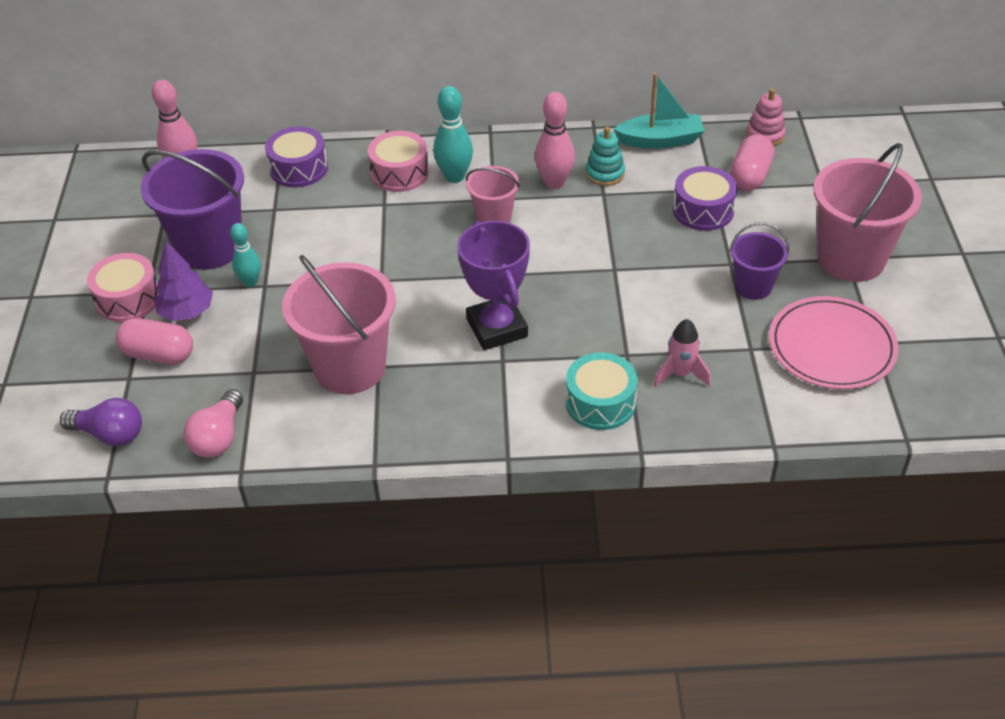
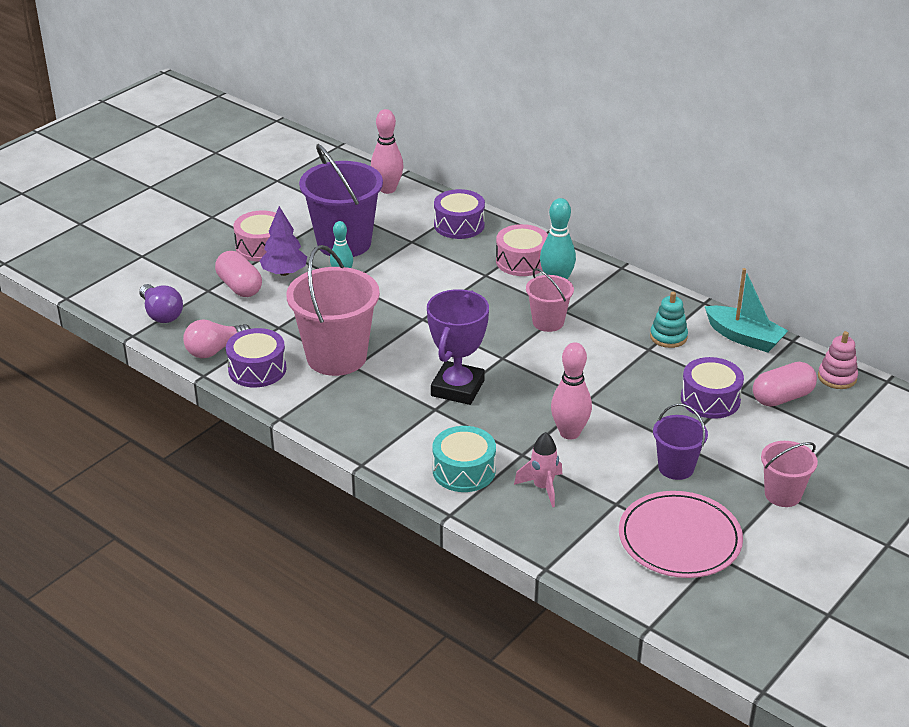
camera: 40 degrees right, 10 degrees down
pink bowling pin [535,92,575,189] -> pink bowling pin moved to [551,342,592,440]
pink bucket [813,143,922,282] -> pink bucket [761,441,818,507], size x0.54
none -> purple drum [226,328,287,387]

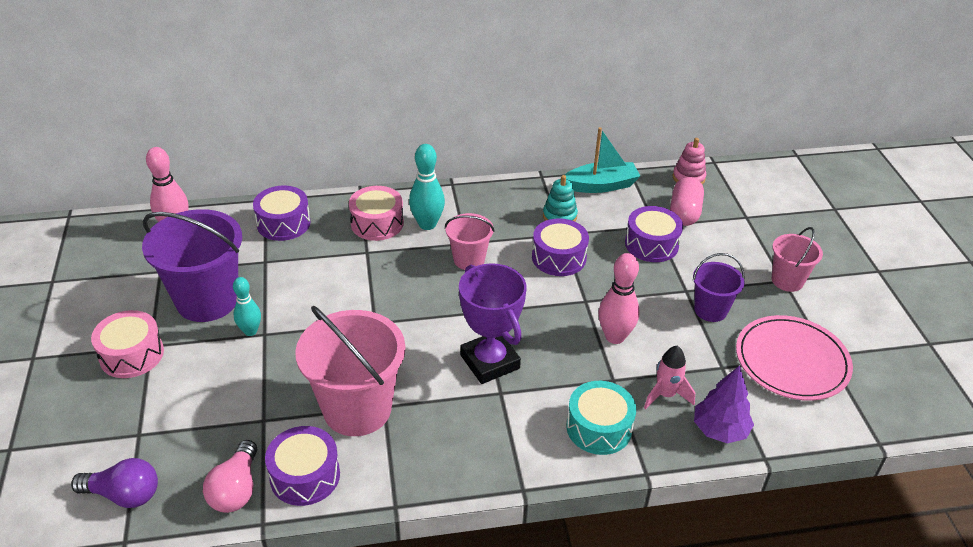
camera: 50 degrees left, 5 degrees up
pink capsule [215,251,262,297] -> none
purple tree [259,206,307,276] -> purple tree moved to [694,365,754,444]
none -> purple drum [532,218,589,276]

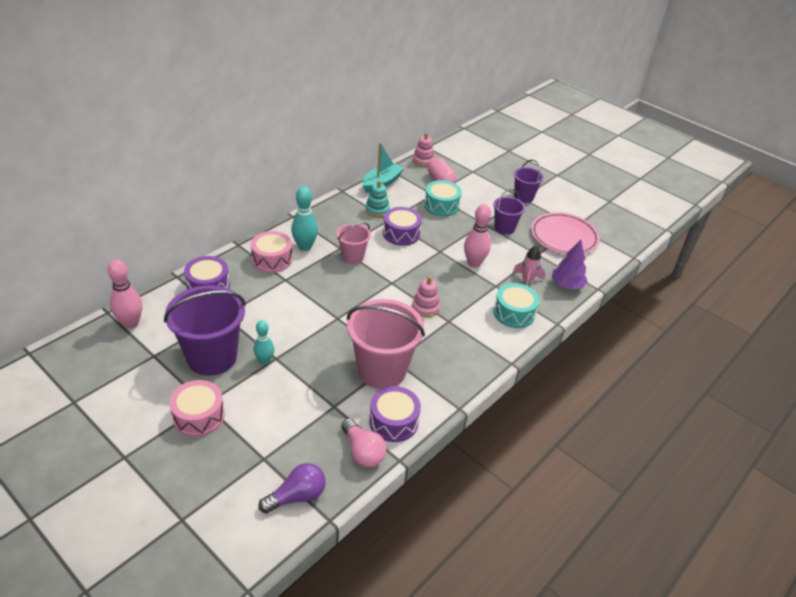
camera: 40 degrees left, 0 degrees up
purple trophy [459,263,527,384] -> pink stacking toy [412,276,440,317]
purple drum [625,206,683,262] -> turquoise drum [424,180,462,216]
pink bucket [772,227,823,292] -> purple bucket [514,160,544,203]

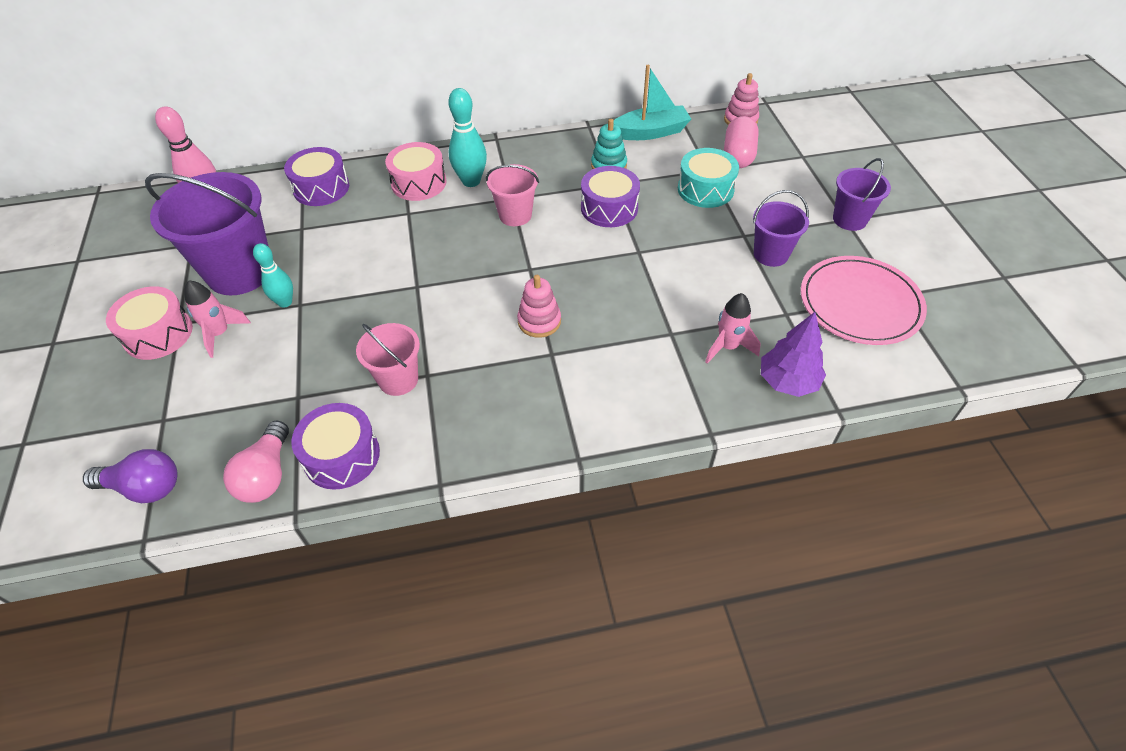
camera: 40 degrees right, 10 degrees up
pink bucket [347,299,425,389] -> pink bucket [356,323,420,396], size x0.54
pink bowling pin [464,204,491,268] -> none
turquoise drum [493,283,540,328] -> none
none -> pink rocket [184,280,251,358]

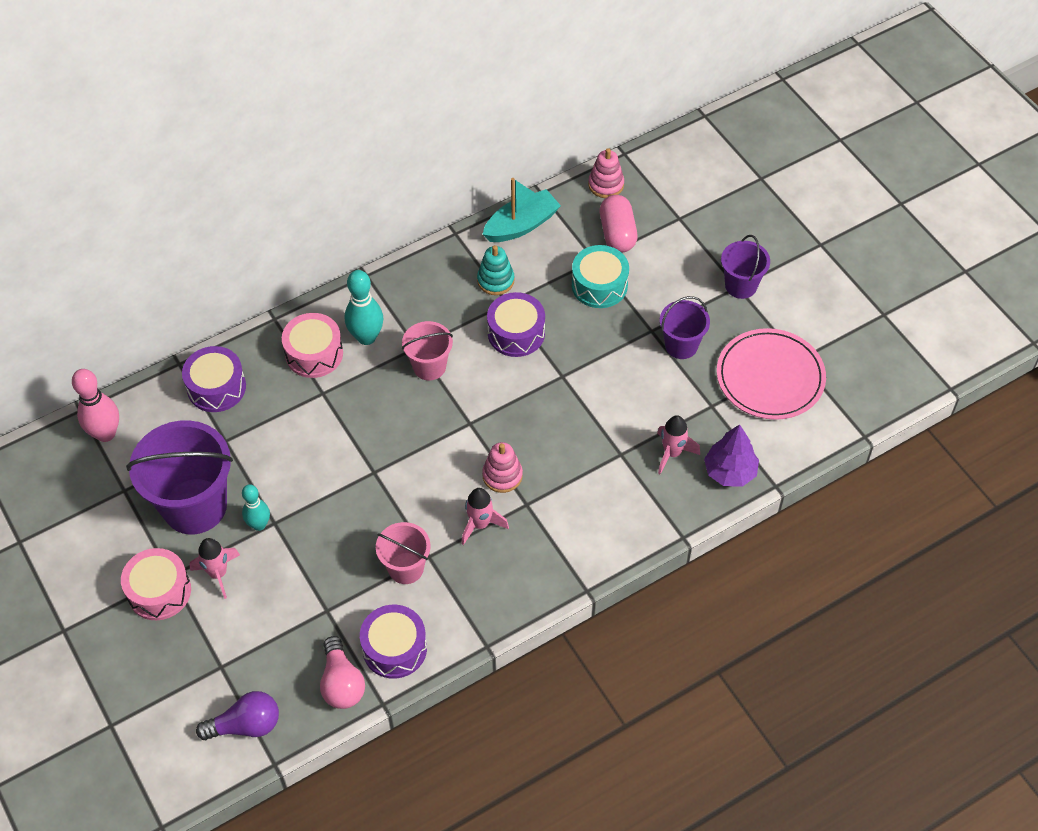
camera: 20 degrees left, 5 degrees up
none -> pink rocket [462,488,509,545]

